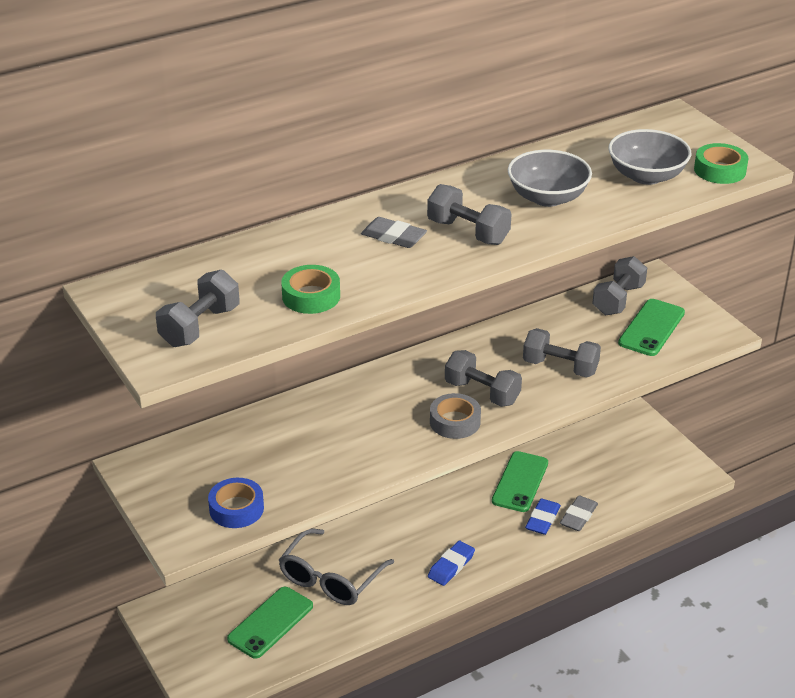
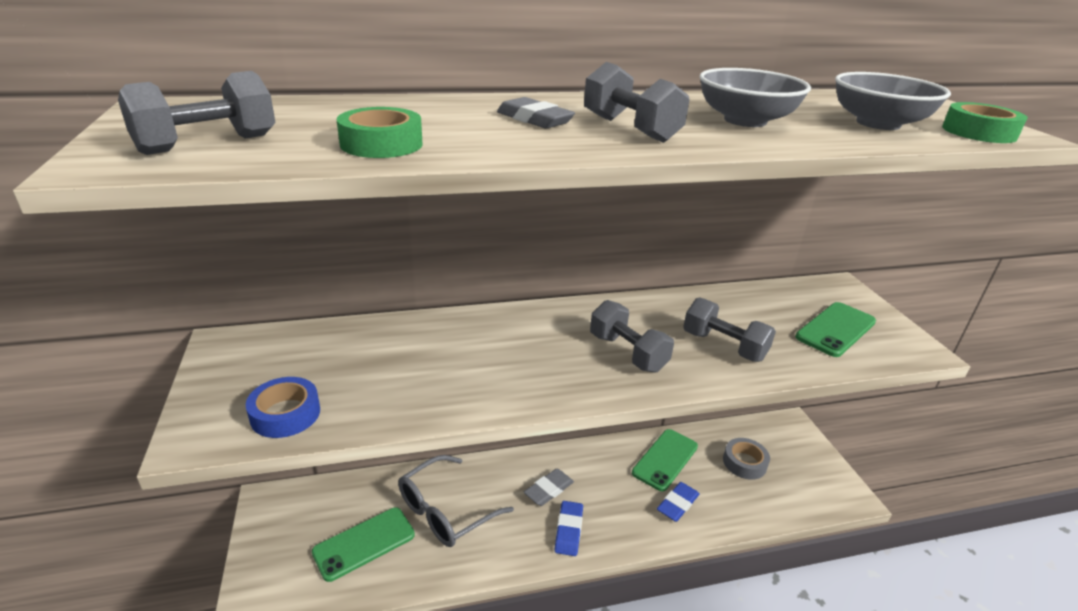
camera: 15 degrees right, 5 degrees down
blue eraser [428,541,475,586] -> blue eraser turned 45 degrees counterclockwise [555,501,583,556]
grey tape [430,393,481,439] -> grey tape moved to [723,438,770,480]
grey eraser [560,495,598,531] -> grey eraser moved to [524,469,574,506]
grey dumbbell [592,256,647,315] -> none

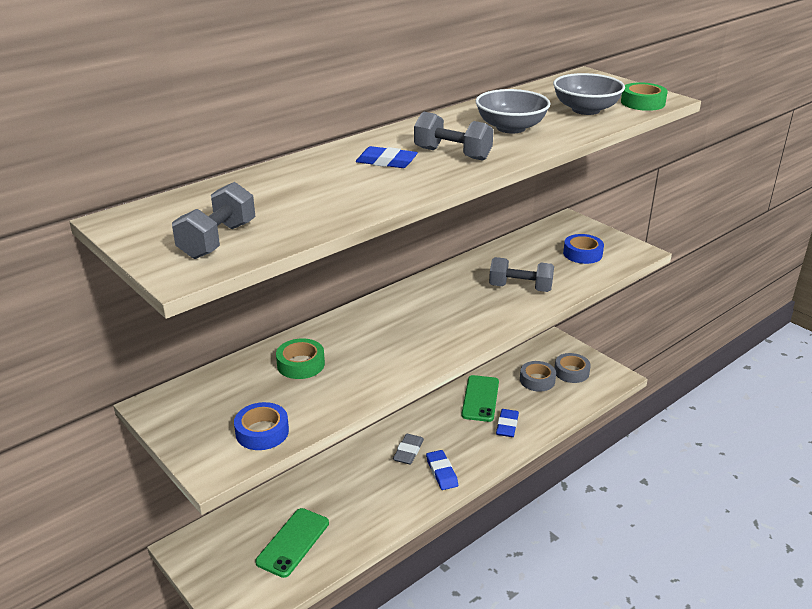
camera: 25 degrees left, 0 degrees up
green tape [336,107,423,158] -> green tape moved to [276,338,325,379]
grey glasses [398,455,514,547] -> none
grey eraser [497,97,575,129] -> blue eraser [356,146,418,168]
grey dumbbell [590,300,674,373] -> none
green phone [795,302,876,357] -> blue tape [563,234,604,264]
none -> grey tape [554,353,591,383]

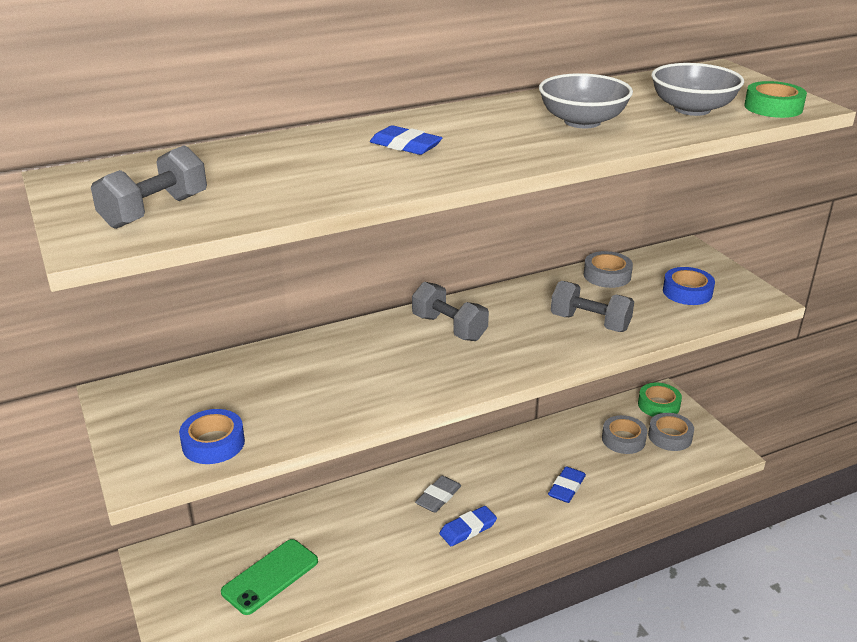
camera: 15 degrees right, 0 degrees up
green tape [276,338,325,379] -> green tape moved to [638,383,682,417]
grey dumbbell [414,112,494,161] -> grey dumbbell moved to [412,282,489,341]
blue eraser [426,450,458,490] -> blue eraser turned 60 degrees clockwise [439,506,497,546]
green phone [461,375,499,422] -> none
none -> grey tape [584,251,633,288]

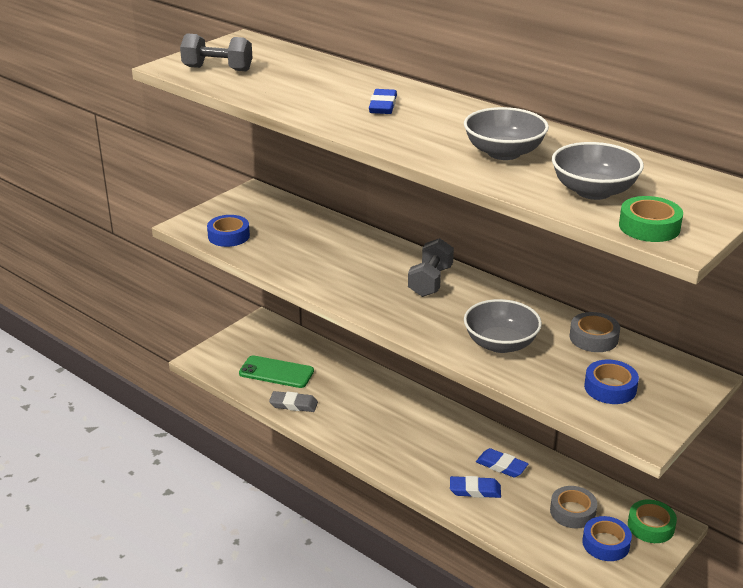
camera: 65 degrees right, 0 degrees up
grey eraser [415,476,461,513] -> grey eraser moved to [269,391,318,412]
blue eraser [439,506,497,546] -> blue eraser moved to [476,448,528,478]
grey dumbbell [551,281,634,332] -> grey bowl [464,299,542,353]
grey tape [648,413,694,451] -> blue tape [582,516,632,561]

